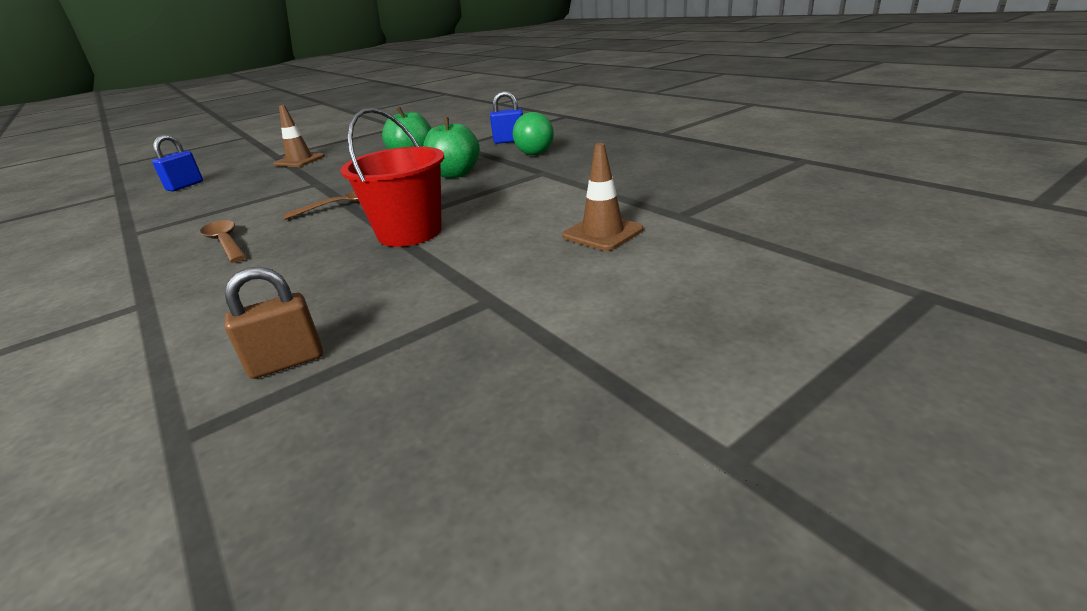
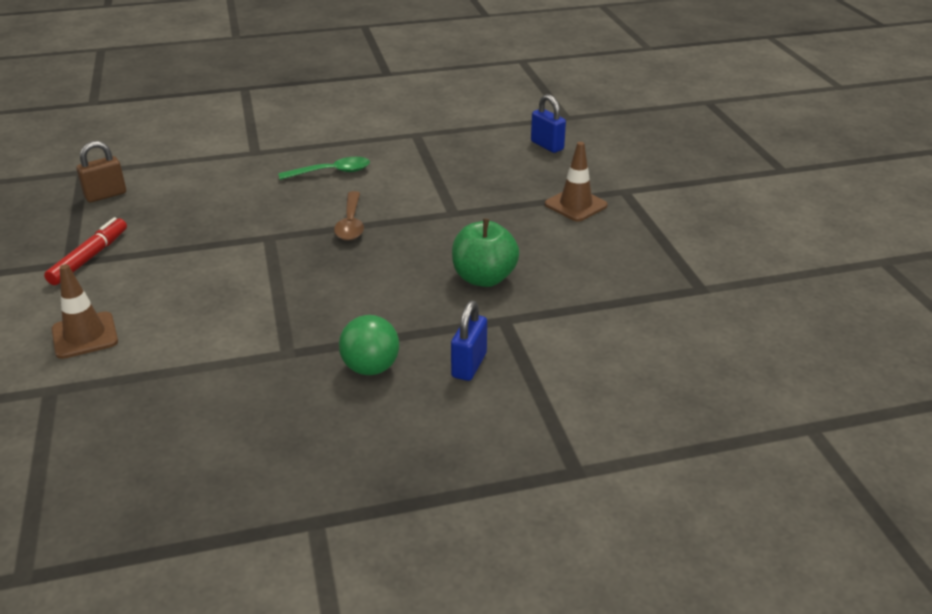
camera: 110 degrees right, 5 degrees up
brown spoon [200,220,247,263] -> green spoon [278,157,370,180]
brown padlock [224,267,323,379] -> brown padlock turned 60 degrees clockwise [76,141,126,202]
red bucket [340,108,444,247] -> none
green apple [423,117,480,178] -> none
none -> red marker [44,217,127,285]

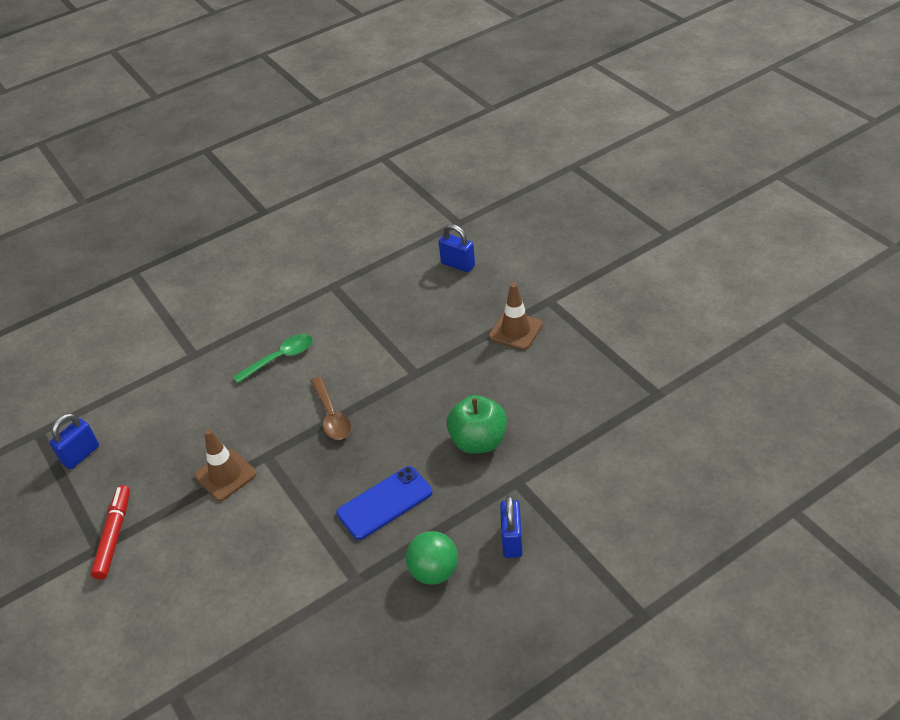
camera: 15 degrees left, 10 degrees up
brown traffic cone [52,264,118,359] -> brown traffic cone moved to [194,429,256,501]
brown padlock [76,141,126,202] -> blue padlock [50,413,99,469]
none -> blue phone [336,466,432,540]

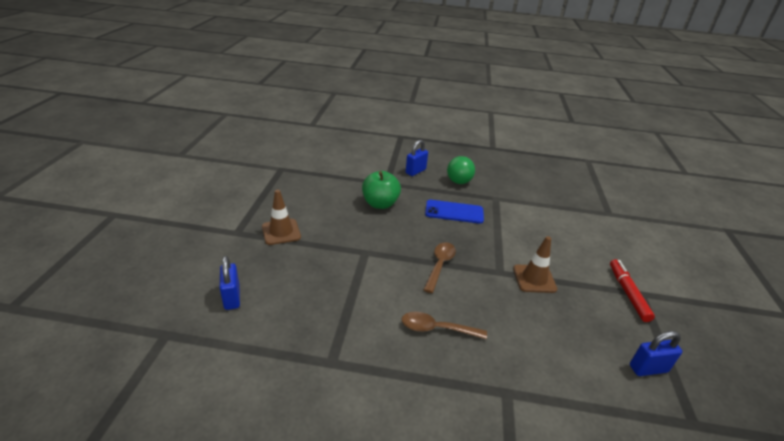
camera: 145 degrees left, 10 degrees down
red marker [91,485,130,580] -> red marker turned 135 degrees clockwise [610,259,655,322]
green spoon [233,334,313,383] -> brown spoon [402,312,487,339]

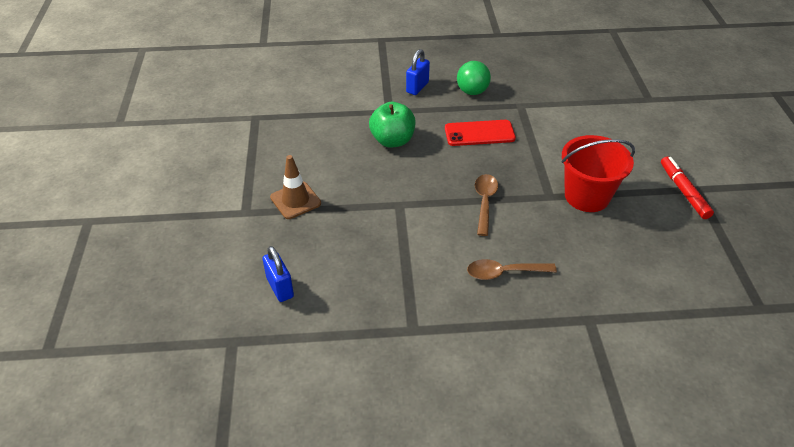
camera: 10 degrees left, 10 degrees up
blue phone [425,200,484,224] -> red phone [445,120,516,146]
brown traffic cone [513,236,557,293] -> red bucket [561,135,635,212]
blue padlock [630,331,682,376] -> none

